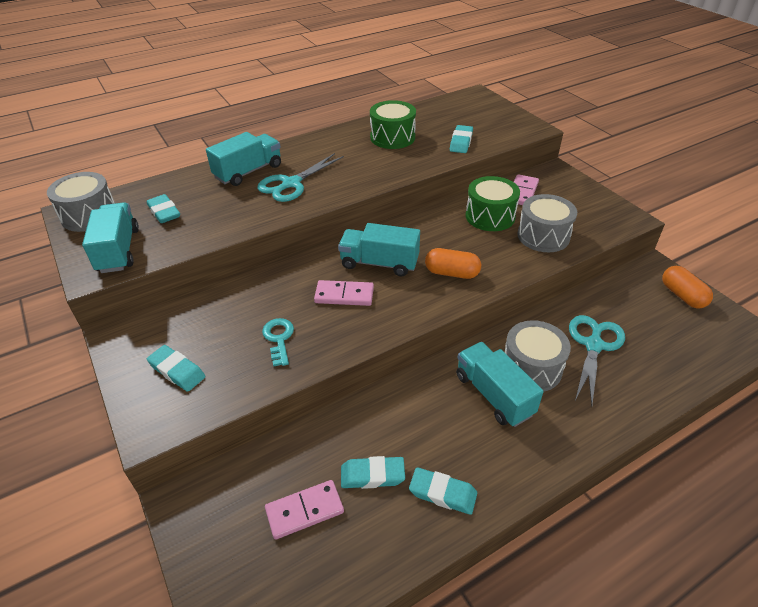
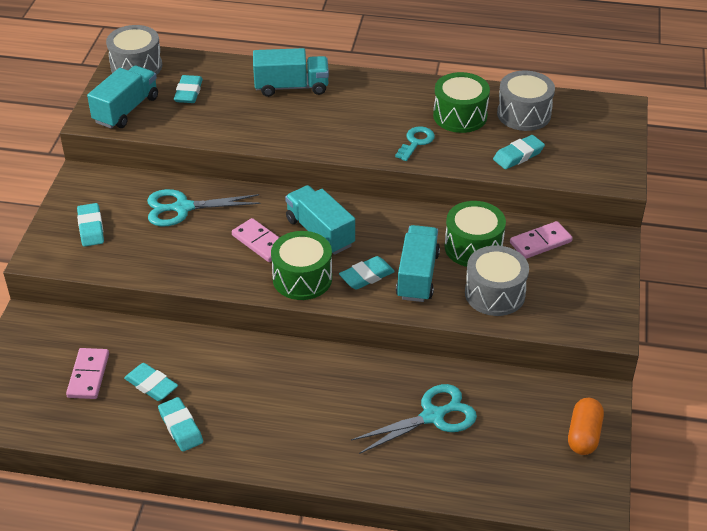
camera: 40 degrees right, 0 degrees up
turquoise scissors [257,153,344,202] -> turquoise scissors moved to [147,189,261,226]
turquoise key [262,318,294,366] -> turquoise key moved to [395,126,435,161]
pink domino [265,480,344,540] -> pink domino turned 75 degrees clockwise [66,348,109,399]
orange capsule [425,248,481,279] -> turquoise eraser [339,256,395,290]
turquoise truck [456,342,544,427] -> turquoise truck moved to [396,225,440,302]
grey drum [505,320,571,392] -> grey drum moved to [497,71,555,131]
none -> green drum [271,231,332,300]

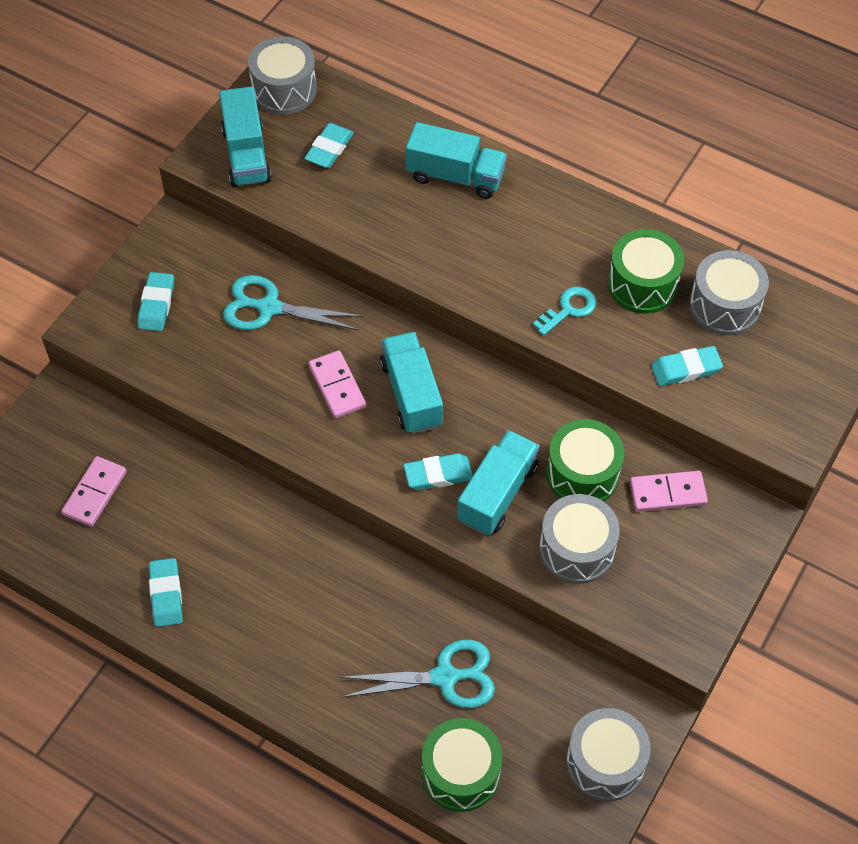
camera: 20 degrees right, 15 degrees up
turquoise truck [87,66,158,129] -> turquoise truck turned 120 degrees clockwise [219,86,272,187]
turquoise eraser [124,363,178,401] -> none
green drum [271,231,332,300] -> green drum moved to [422,718,502,812]
orange capsule [568,398,604,455] -> grey drum [566,708,651,801]

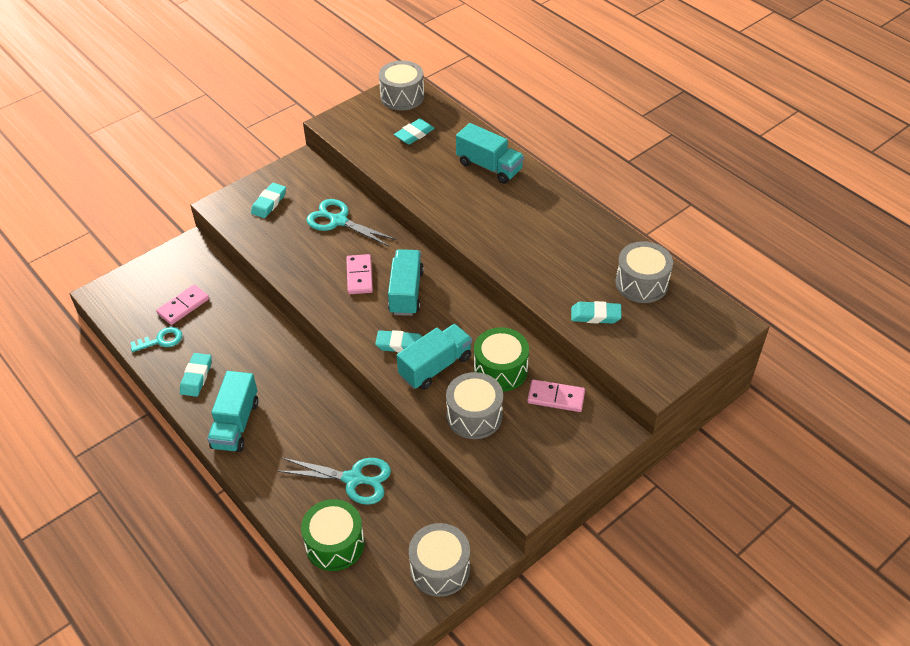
camera: 20 degrees right, 10 degrees down
turquoise truck [219,86,272,187] -> turquoise truck moved to [207,371,258,452]
turquoise key [533,287,596,336] -> turquoise key moved to [130,327,182,352]
green drum [607,229,684,313] -> none

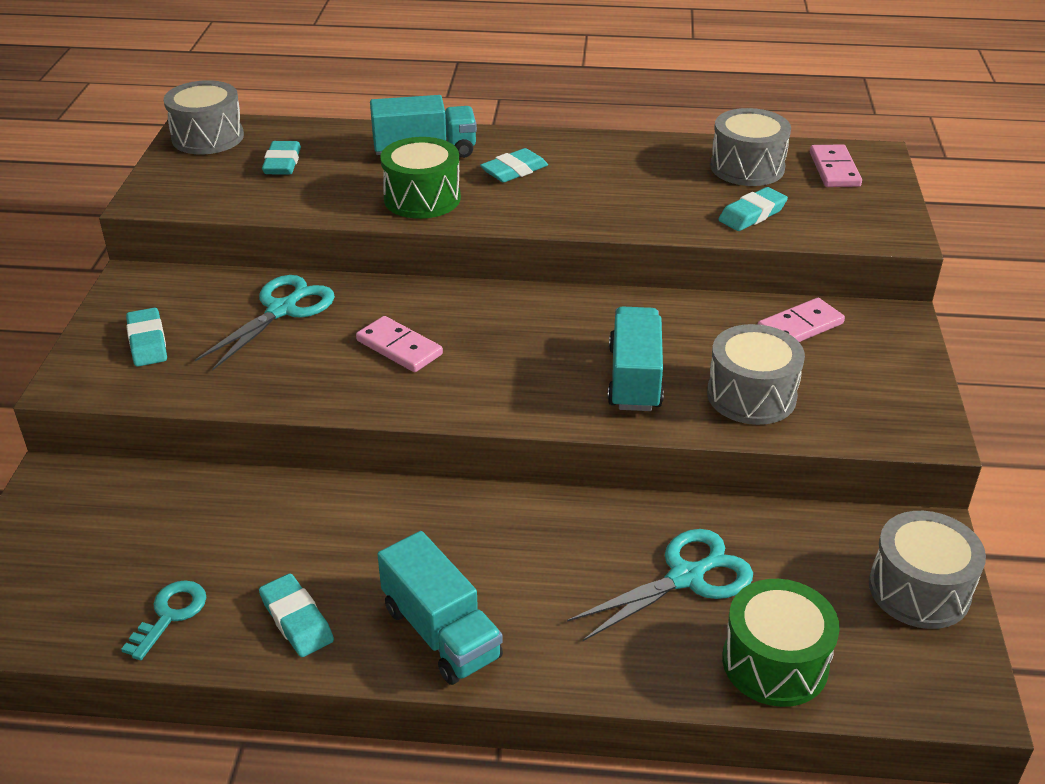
camera: 45 degrees left, 10 degrees down
pink domino [156,285,209,325] -> pink domino moved to [810,144,862,187]
turquoise scissors [306,199,397,247] -> turquoise scissors turned 135 degrees clockwise [195,275,335,371]
turquoise eraser [375,330,423,353] -> turquoise eraser moved to [480,148,548,182]
turquoise truck [388,249,424,316] -> none
green drum [474,327,529,392] -> green drum moved to [380,137,461,219]

